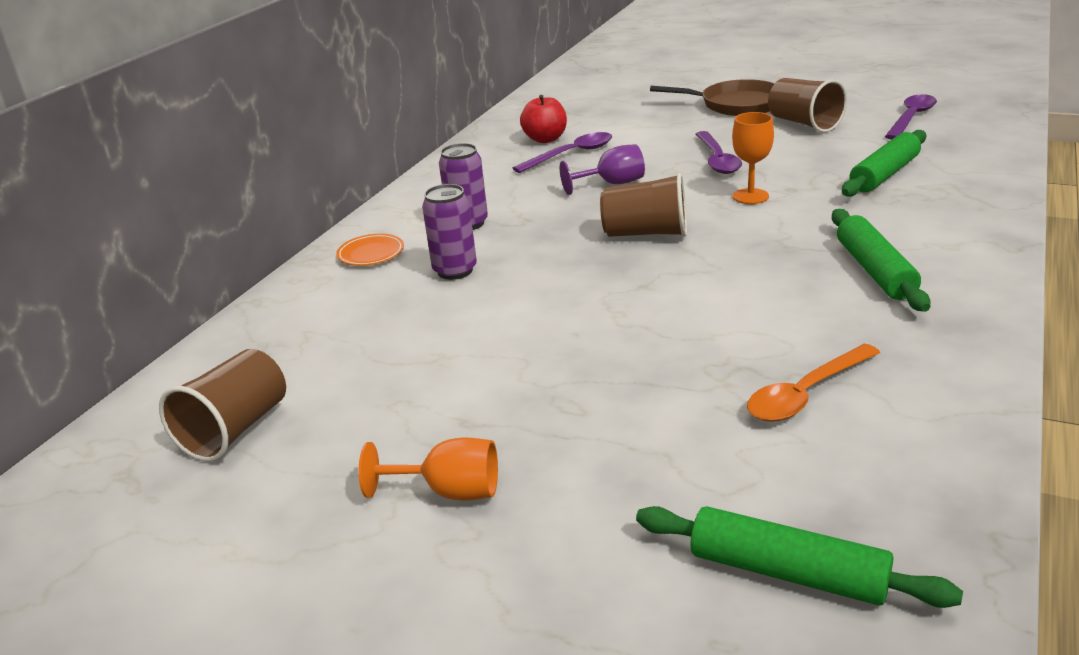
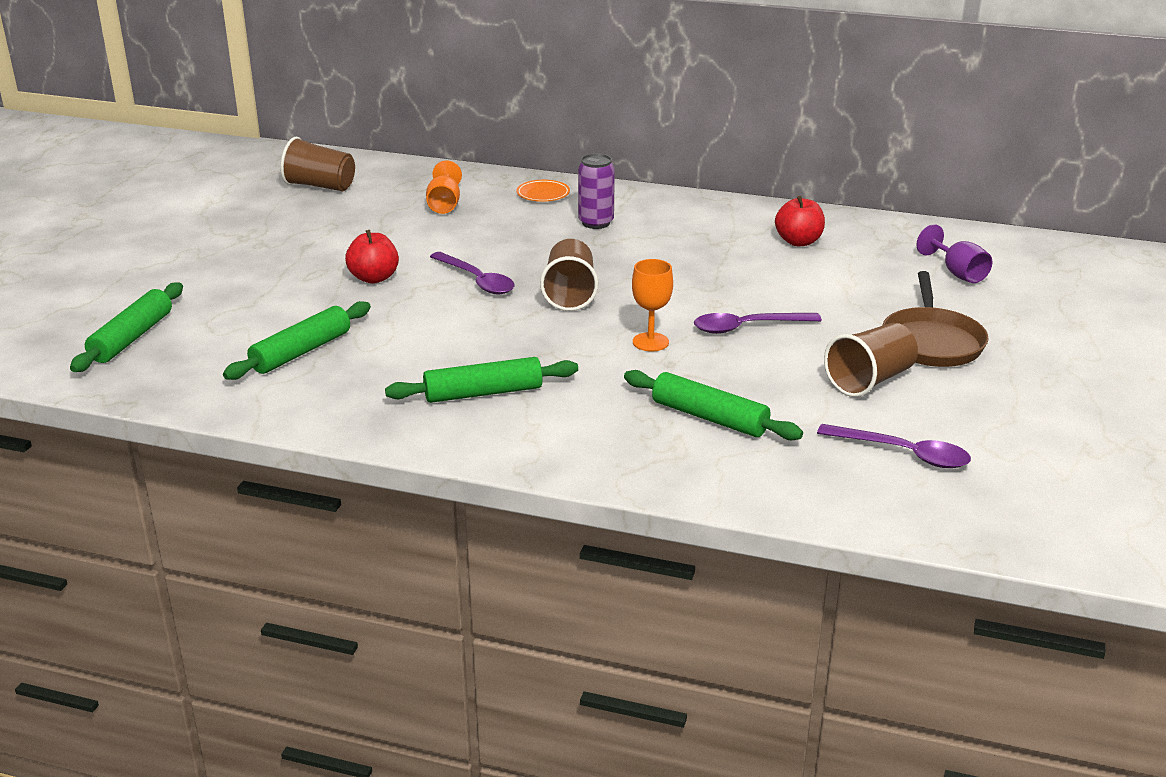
camera: 80 degrees right, 0 degrees up
orange goblet [359,438,498,500] -> orange goblet moved to [426,160,462,214]
purple can [422,184,477,280] -> none
purple spoon [513,132,612,173] -> purple spoon moved to [430,252,515,295]
purple goblet [560,144,645,195] -> purple goblet moved to [916,224,992,283]
orange spoon [747,344,880,422] -> green rolling pin [223,301,371,380]
none -> red apple [345,230,399,284]

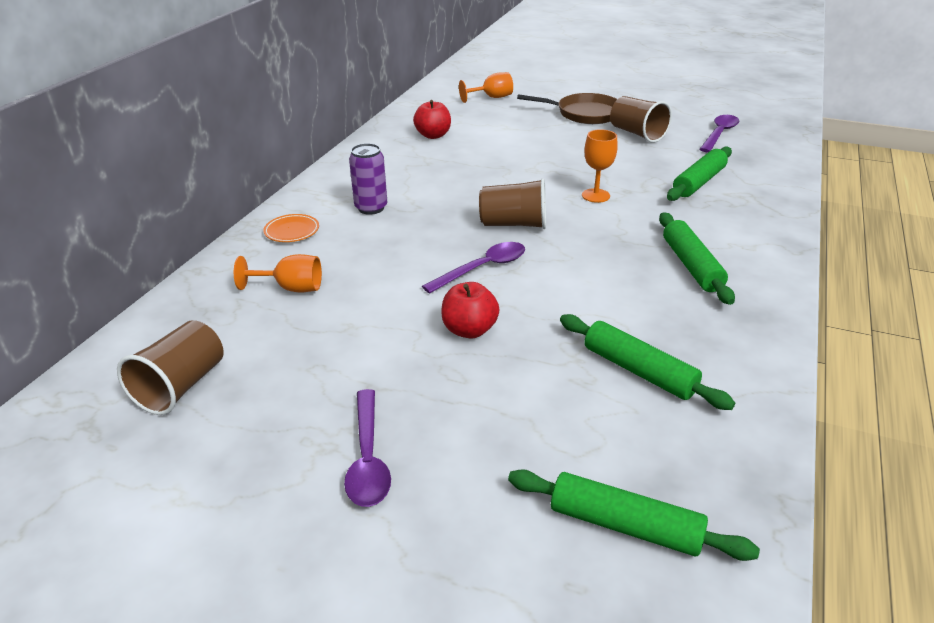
camera: 85 degrees left, 5 degrees up
purple spoon [694,313,822,334] -> purple spoon moved to [344,389,391,507]
purple goblet [916,224,992,283] -> orange goblet [459,72,513,103]

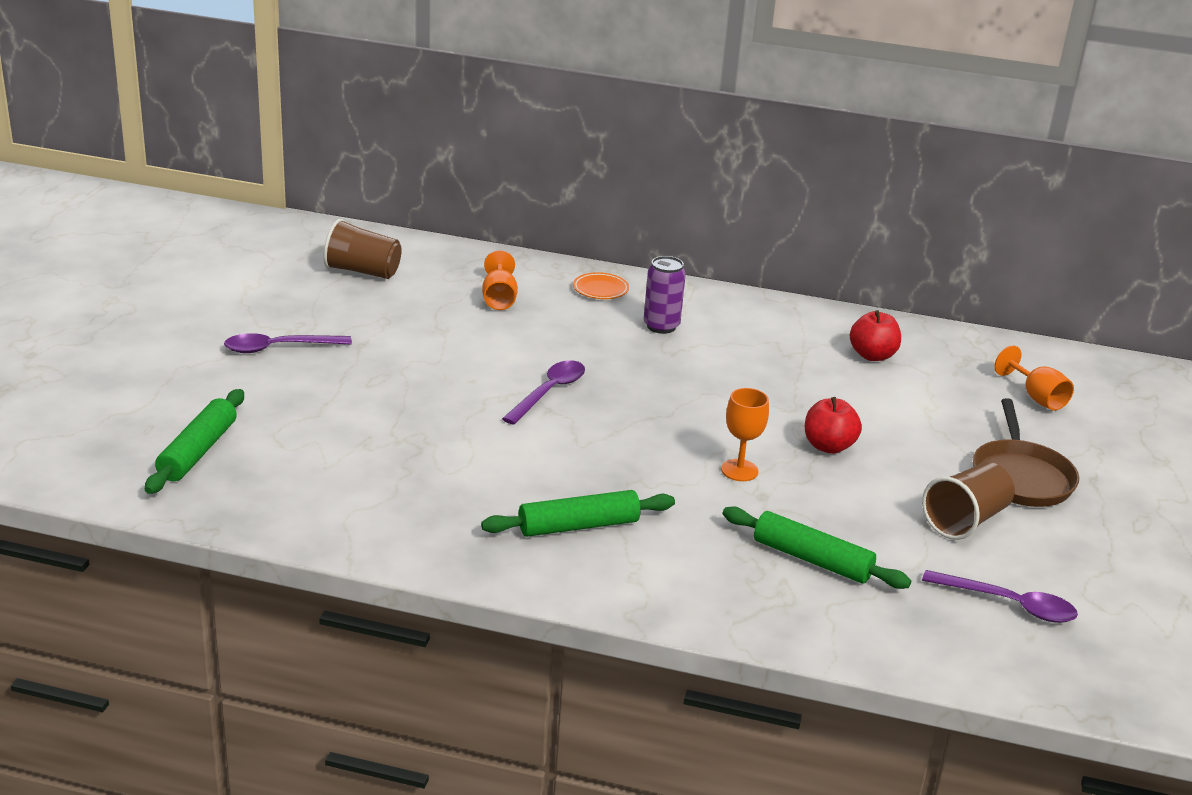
camera: 80 degrees right, 5 degrees down
purple spoon [422,242,525,294] -> purple spoon turned 105 degrees counterclockwise [502,360,585,425]
red apple [441,282,499,339] -> red apple moved to [805,397,862,454]
brown cup [479,178,546,229] -> none
green rolling pin [560,314,735,410] -> none

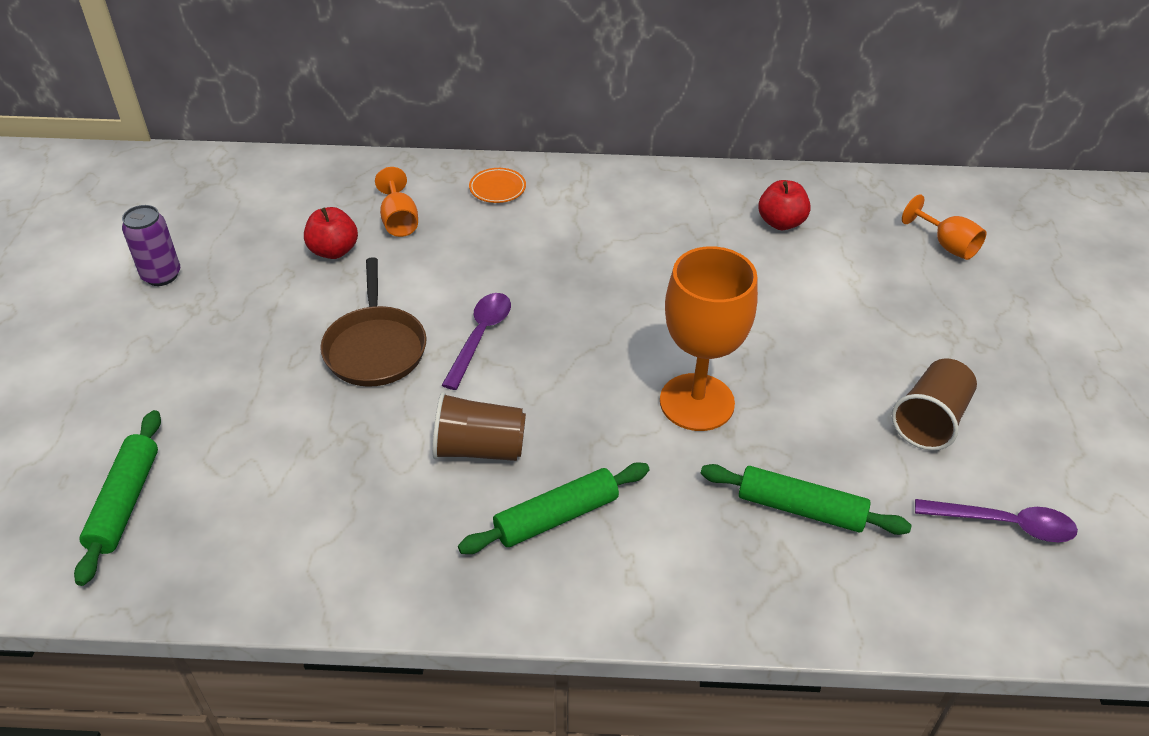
camera: 10 degrees left, 15 degrees up
purple spoon [224,333,352,353] -> none
brown cup [323,219,402,279] -> brown cup moved to [432,392,526,461]
purple can [644,256,686,334] -> purple can moved to [122,205,180,286]
orange goblet [721,388,769,481] -> orange goblet [660,246,758,431], size x1.95
red apple [805,397,862,454] -> red apple moved to [304,207,358,259]
brown pan [973,398,1079,507] -> brown pan moved to [320,257,426,387]

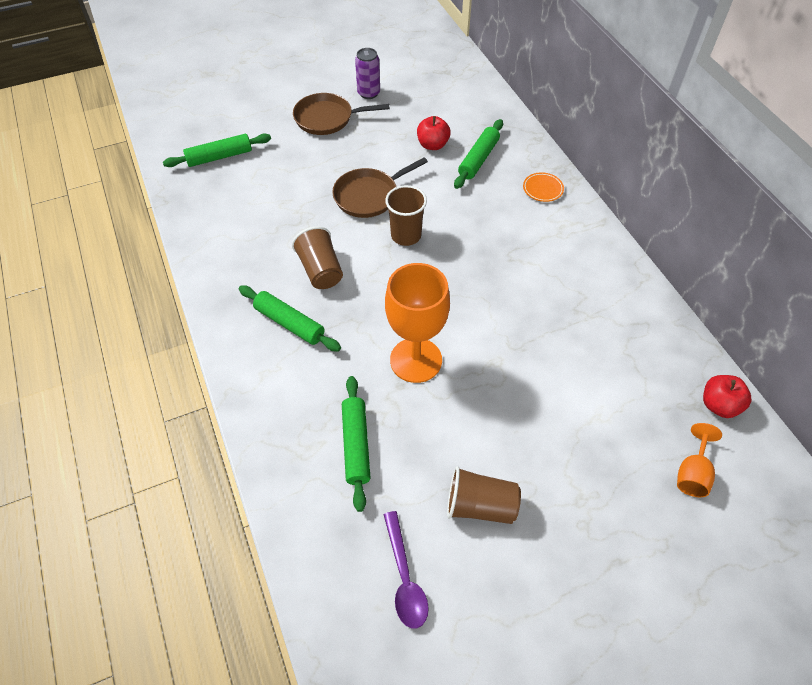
camera: 65 degrees right, 10 degrees up
orange goblet [375,167,418,237] -> green rolling pin [454,119,503,189]
purple spoon [442,293,511,390] -> brown cup [385,185,427,246]
red apple [758,180,811,230] -> red apple moved to [703,375,751,418]
none -> brown pan [293,93,389,135]

